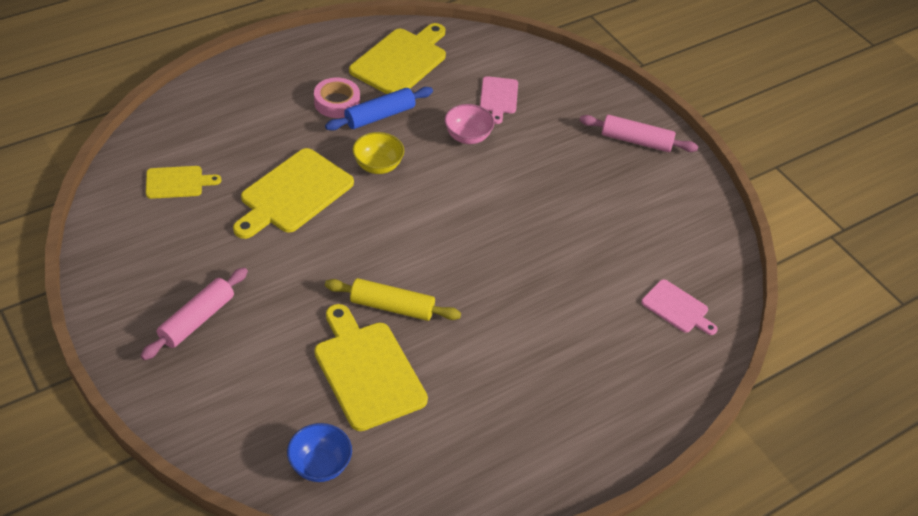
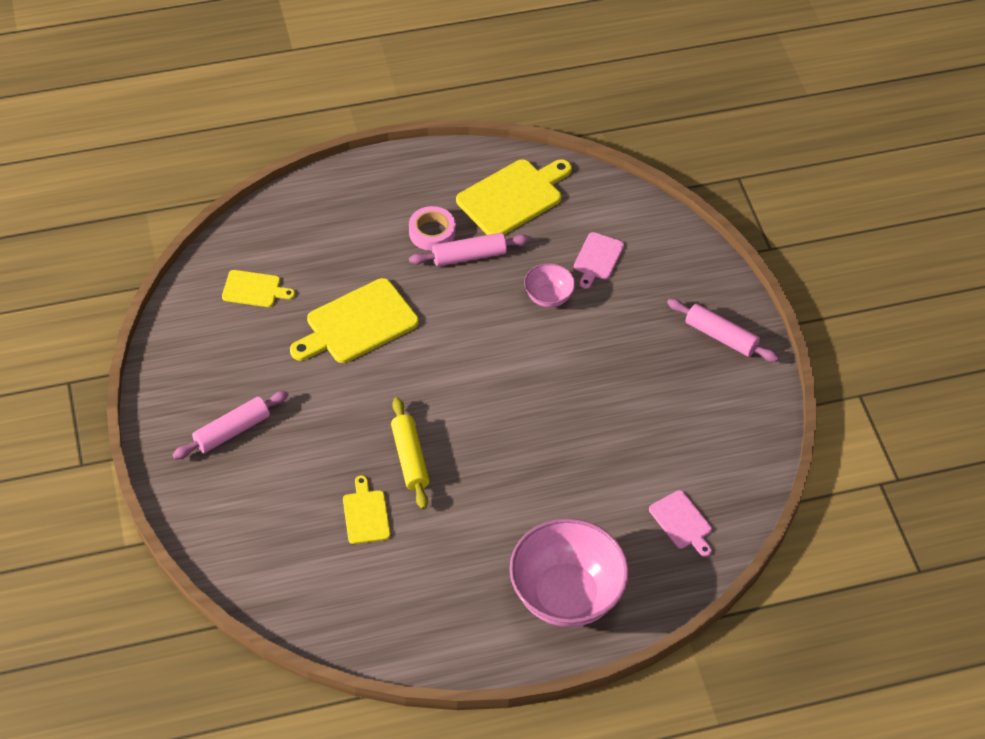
camera: 20 degrees right, 5 degrees up
blue bowl [287,423,352,482] -> none
yellow cutting board [314,304,428,431] -> yellow cutting board [343,475,390,544], size x0.55
blue rolling pin [325,87,433,131] -> pink rolling pin [409,233,530,266]
yellow rolling pin [325,278,461,321] -> yellow rolling pin turned 45 degrees clockwise [391,397,429,509]
yellow bowl [352,132,404,174] -> none
none -> pink bowl [509,518,629,627]

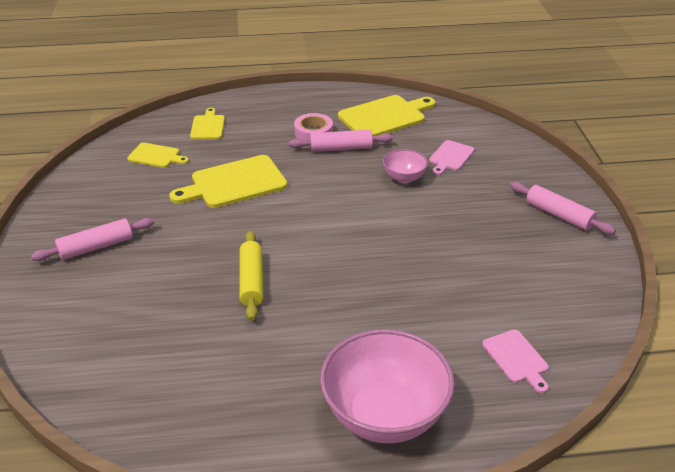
camera: 10 degrees right, 15 degrees down
yellow cutting board [343,475,390,544] -> yellow cutting board moved to [190,108,225,139]

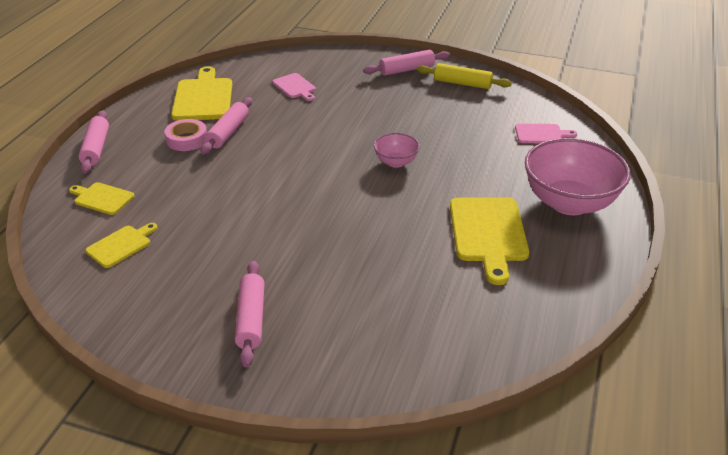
camera: 65 degrees left, 0 degrees up
yellow cutting board [169,155,287,208] -> yellow cutting board moved to [450,197,529,285]
yellow rolling pin [239,231,263,321] -> yellow rolling pin moved to [417,63,512,89]
pink bowl [383,149,428,183] -> pink bowl moved to [374,133,420,168]
none -> pink rolling pin [78,110,109,174]

